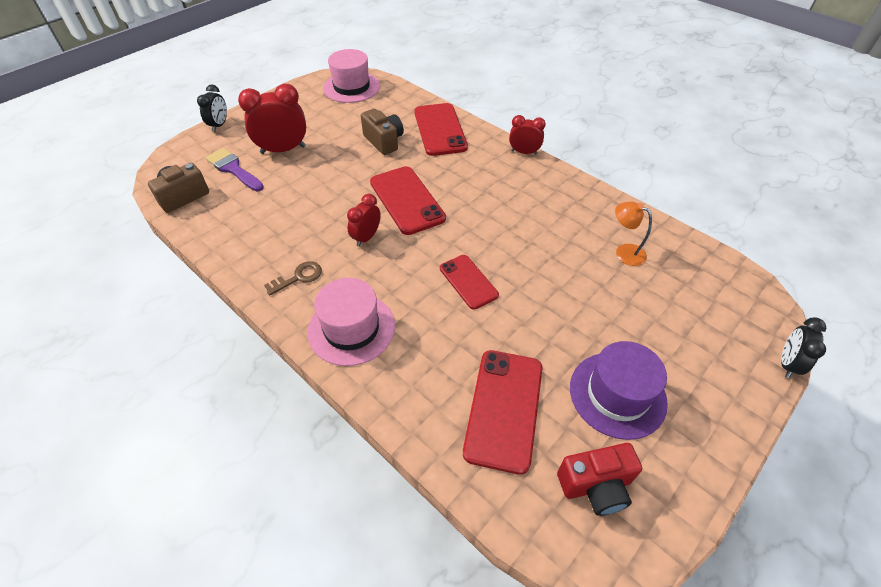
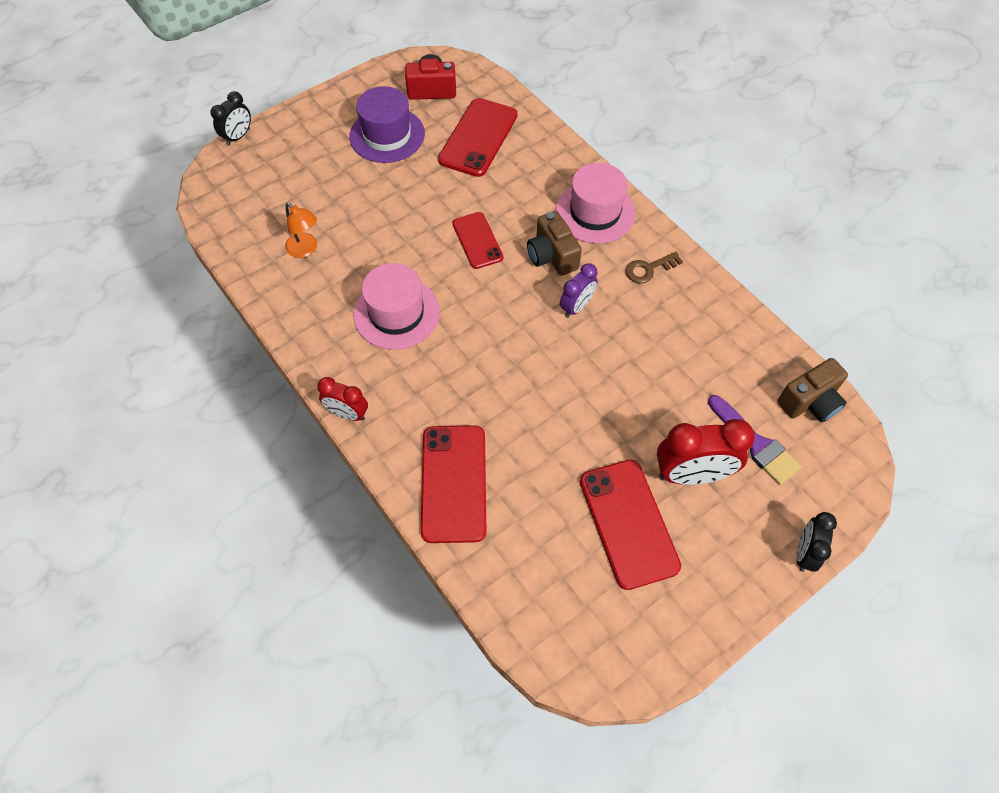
camera: 170 degrees left, 10 degrees up
pink hat [323,49,380,103] -> pink hat moved to [353,263,440,350]
red clock [347,194,381,247] -> purple clock [560,264,598,318]
brown camera [361,109,404,155] -> brown camera moved to [527,211,582,276]
red phone [370,166,446,235] -> red phone moved to [580,460,681,590]

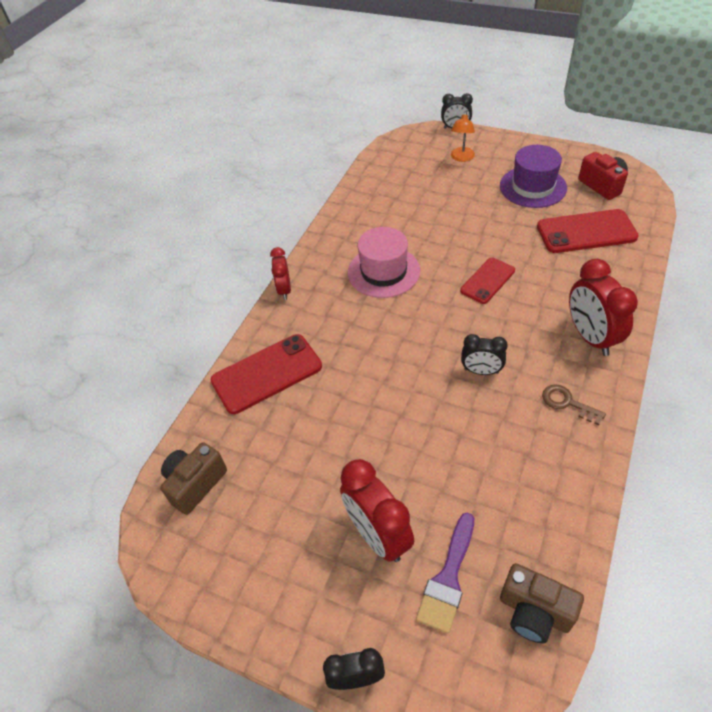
camera: 65 degrees right, 10 degrees down
orange lamp [285,202,317,258] -> orange lamp moved to [451,112,475,162]
brown camera [527,211,582,276] -> brown camera moved to [160,442,227,515]
pink hat [555,163,636,244] -> red clock [569,259,638,356]
purple clock [560,264,598,318] -> black clock [461,334,508,375]
red phone [580,460,681,590] -> none

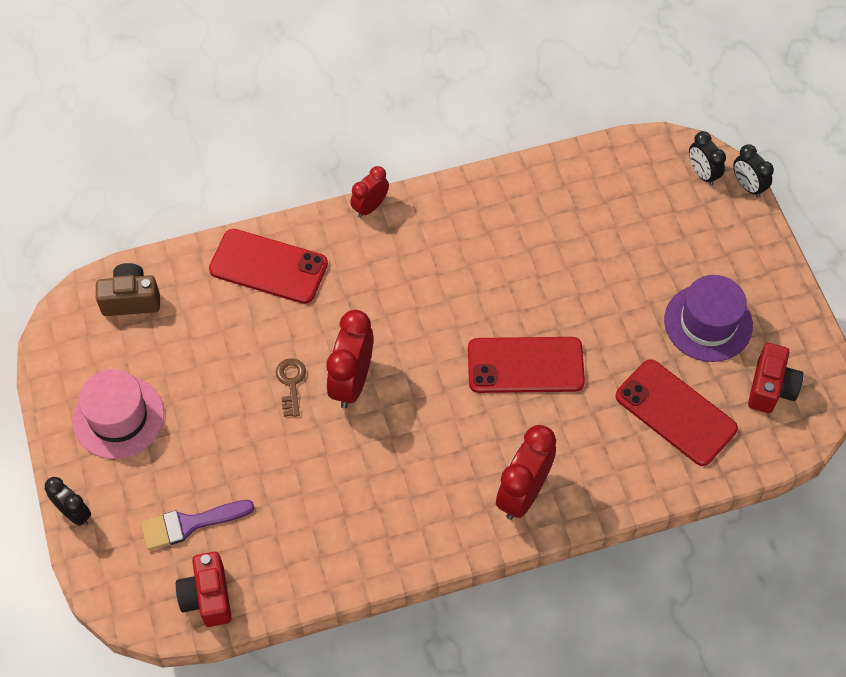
camera: 45 degrees right, 10 degrees up
red clock [340,459,414,562] -> red clock moved to [326,310,373,408]
pink hat [348,227,420,298] -> pink hat moved to [72,369,164,459]
orange lamp [451,112,475,162] -> none
red phone [460,258,515,304] -> red phone [468,337,585,393], size x1.60
black clock [461,334,508,375] -> black clock moved to [689,131,726,186]
brown camera [500,563,584,644] -> red camera [176,552,232,627]
brown key [542,385,606,425] -> brown key moved to [276,358,306,417]

